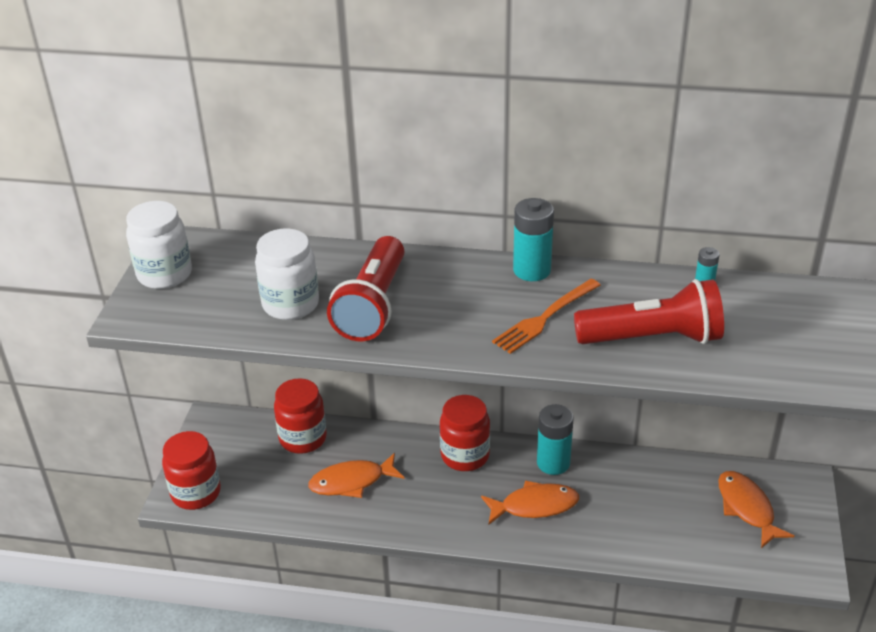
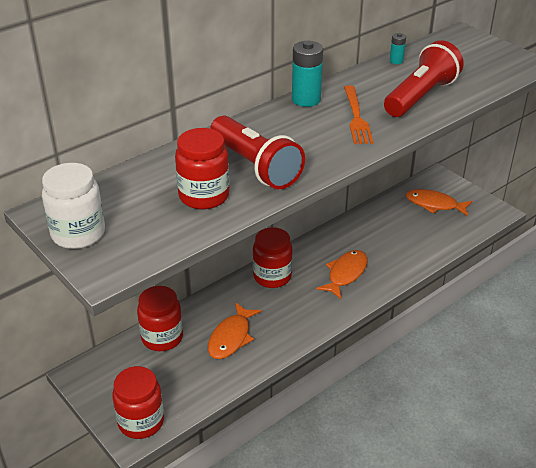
camera: 50 degrees left, 0 degrees up
white jar [255,228,319,320] -> red jar [175,128,230,209]
turquoise battery [537,404,574,475] -> none

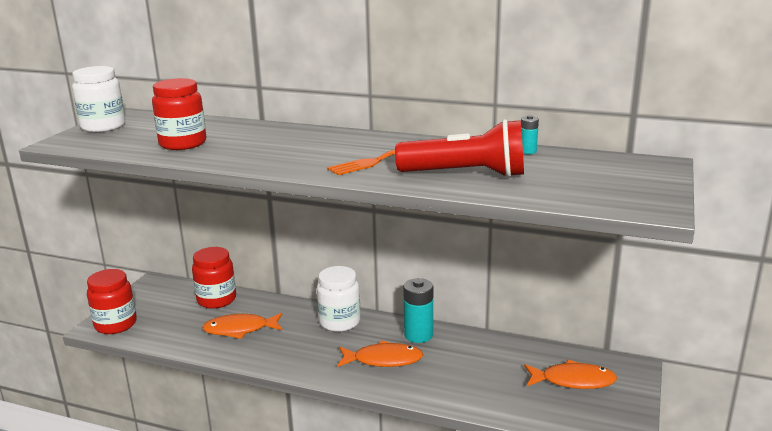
camera: 60 degrees right, 15 degrees down
red flashlight [210,116,305,189] -> none
red jar [253,227,293,288] -> white jar [317,266,360,332]
turquoise battery [292,40,323,107] -> turquoise battery moved to [403,278,433,343]
orange fish [406,189,472,216] -> orange fish turned 105 degrees clockwise [524,360,617,389]

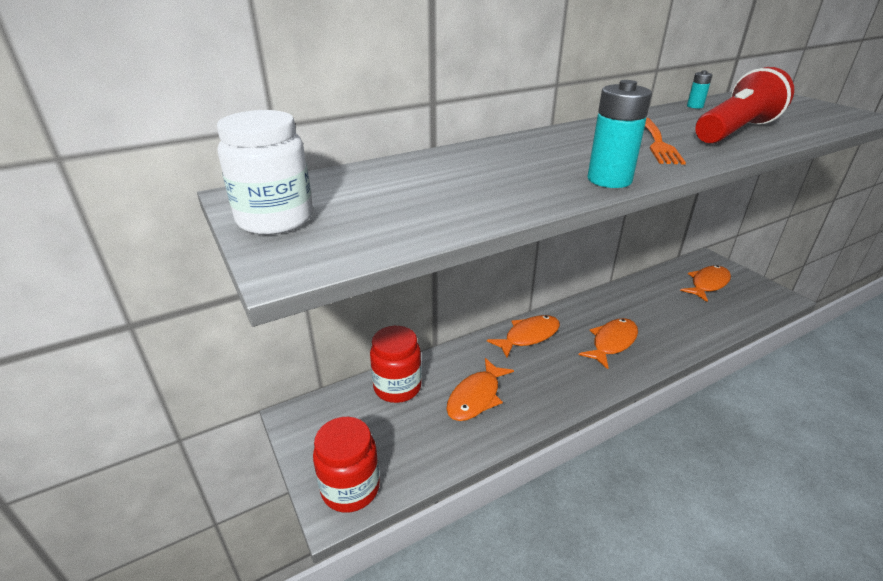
camera: 50 degrees left, 10 degrees up
red jar [152,78,206,150] -> none
white jar [317,266,360,332] -> orange fish [487,315,560,358]
turquoise battery [403,278,433,343] -> turquoise battery moved to [587,80,652,188]

